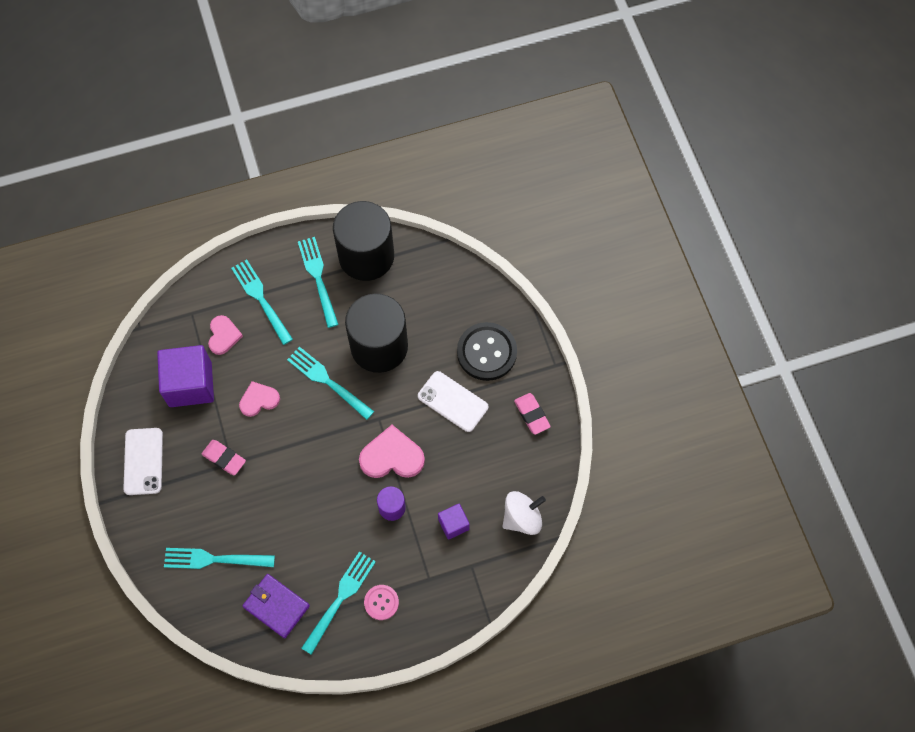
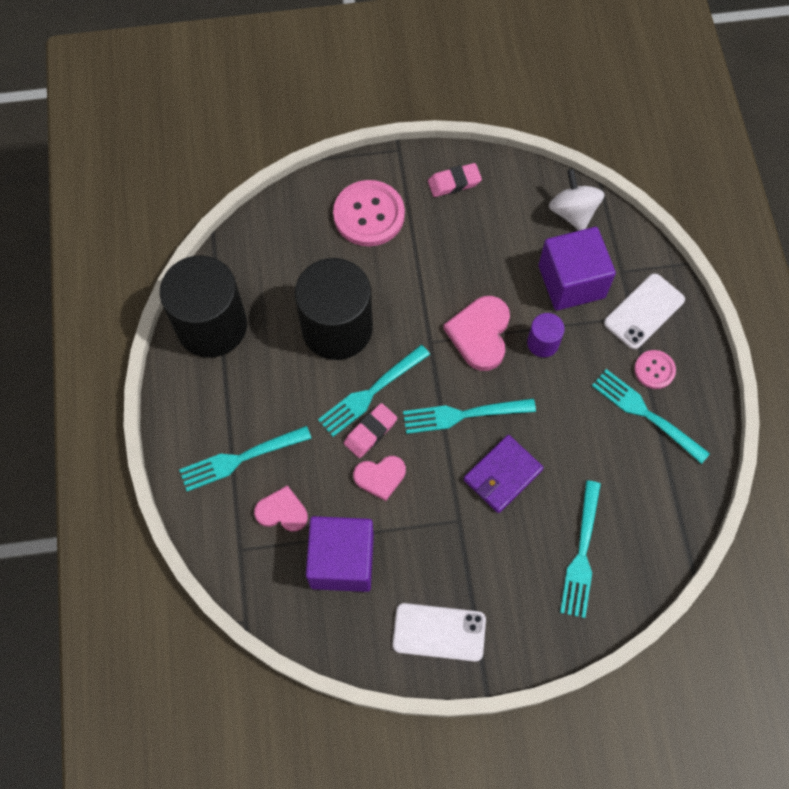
camera: 80 degrees left, 0 degrees up
pink eraser [202,440,246,475] -> pink eraser moved to [344,403,397,458]
pink heart [239,381,280,417] -> pink heart turned 90 degrees counterclockwise [353,456,406,501]
purple wallet [242,574,310,638] -> purple wallet moved to [464,435,544,513]
turquoise fork [298,237,339,328] -> turquoise fork moved to [403,398,536,434]
white phone [418,371,488,432] -> white phone moved to [604,273,685,349]
purple cube [438,504,470,540] -> purple cube [538,227,616,311], size x1.96
black button [457,322,517,381] -> pink button [333,180,405,246]

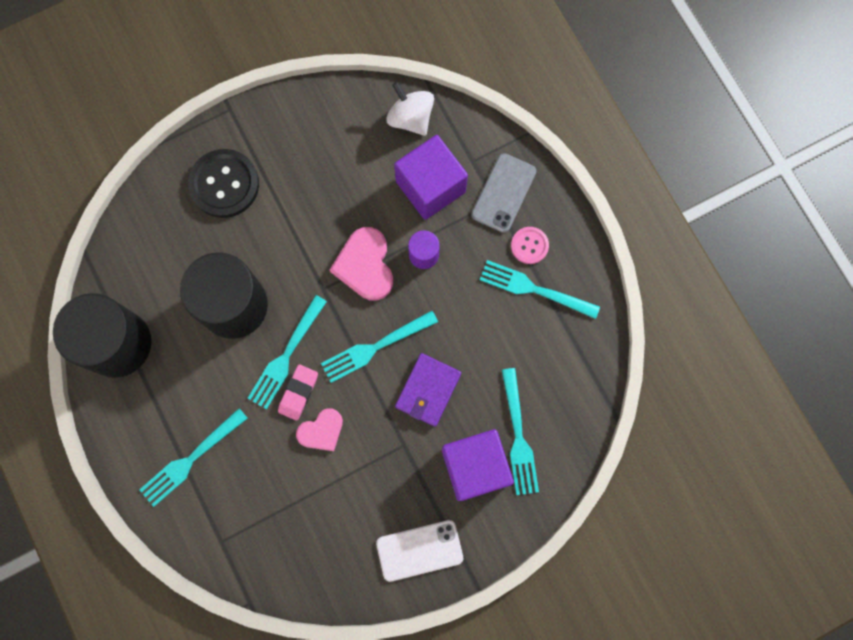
camera: 20 degrees left, 10 degrees up
pink heart [254,485,308,531] -> none
purple cube [306,516,374,592] -> purple cube moved to [442,429,514,501]
pink button [333,180,405,246] -> black button [188,149,259,218]
pink eraser [428,163,482,197] -> none
white phone [604,273,685,349] -> grey phone [471,153,536,233]

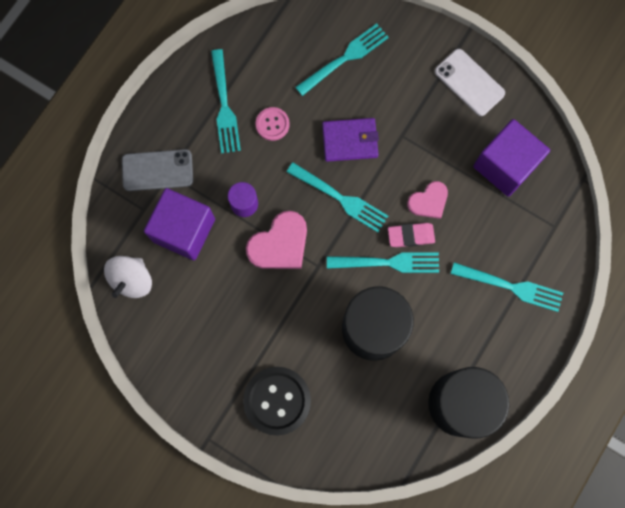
camera: 120 degrees left, 0 degrees up
pink heart [296,408,343,451] -> pink heart turned 120 degrees clockwise [407,181,448,219]
purple cube [442,429,514,501] -> purple cube moved to [473,119,550,197]
pink button [511,227,549,264] -> pink button moved to [256,107,290,141]

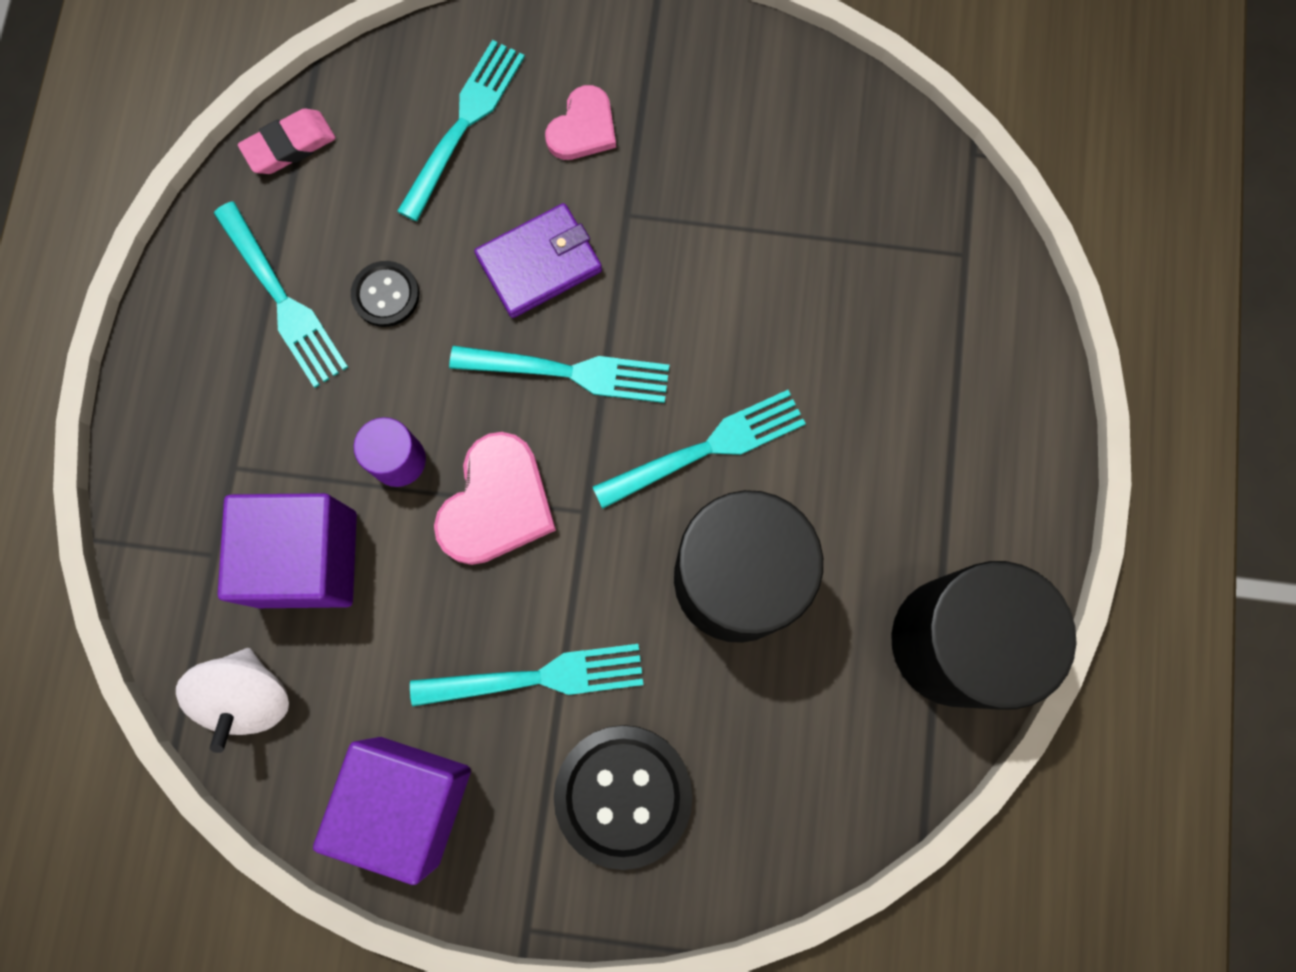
camera: 25 degrees left, 0 degrees up
grey phone [122,149,193,191] -> none
pink button [256,107,290,141] -> black button [351,261,419,327]
pink eraser [388,223,435,247] -> pink eraser moved to [238,108,336,174]
pink heart [407,181,448,219] -> pink heart moved to [545,85,616,160]
white phone [435,49,505,116] -> none
turquoise fork [451,262,563,312] -> turquoise fork moved to [410,644,643,707]
purple cube [473,119,550,197] -> purple cube moved to [313,737,471,885]

